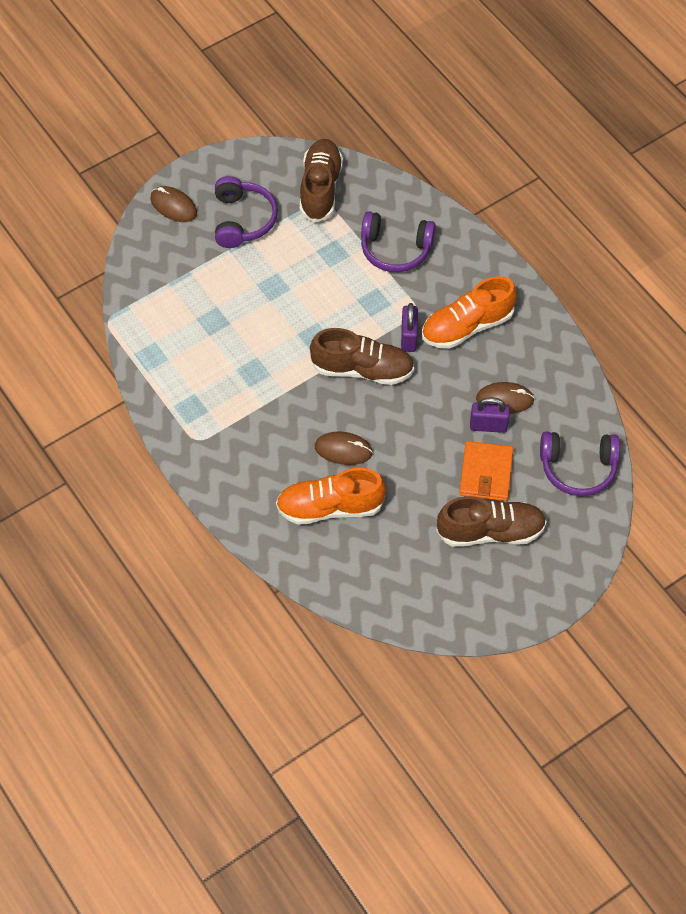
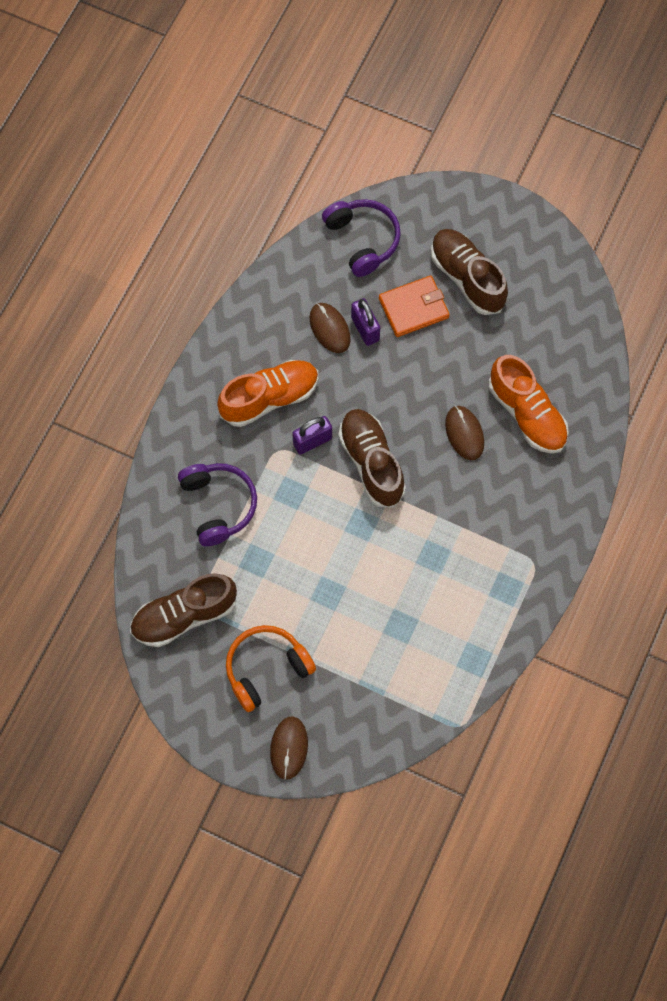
camera: 120 degrees left, 10 degrees up
purple headphones [215,176,278,248] -> orange headphones [226,625,316,712]
orange shoe [422,276,517,349] -> orange shoe turned 60 degrees counterclockwise [217,360,318,427]

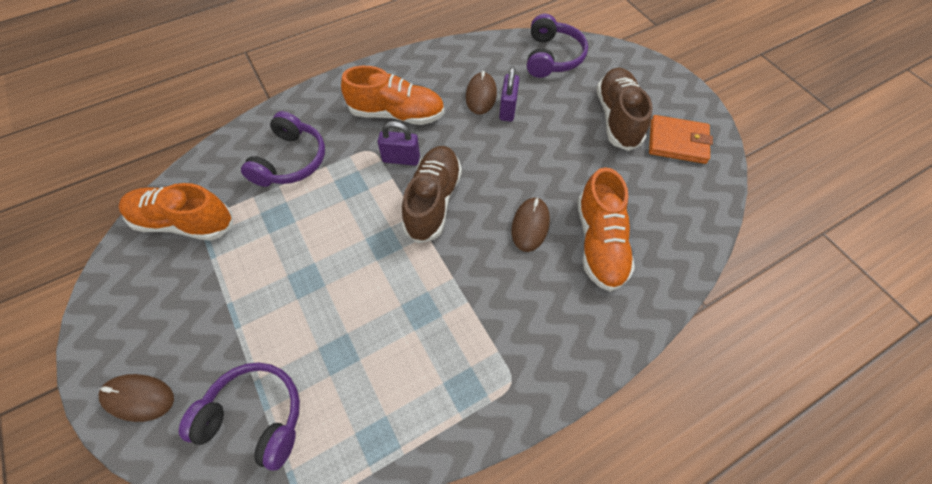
camera: 35 degrees right, 10 degrees down
brown shoe [130,573,237,647] -> orange shoe [118,183,233,241]
orange headphones [226,625,316,712] -> none
brown mouse [270,716,308,780] -> brown mouse turned 60 degrees clockwise [99,374,174,422]
orange wallet [379,276,450,337] -> orange wallet moved to [649,115,713,164]
none -> purple headphones [179,362,300,471]

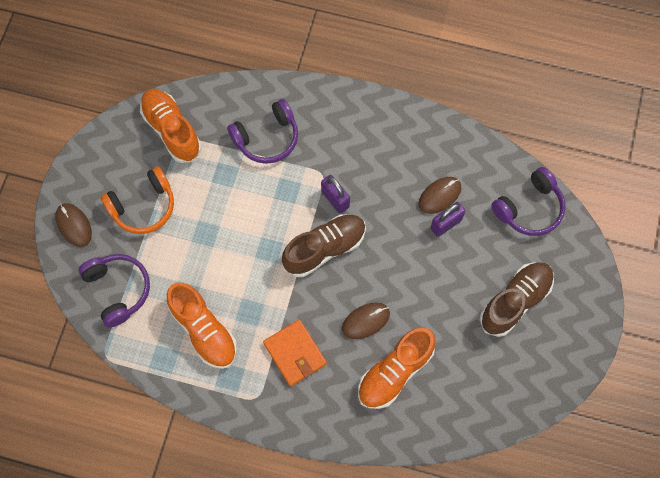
camera: 45 degrees right, 10 degrees up
orange shoe [341,66,445,125] -> orange shoe moved to [167,283,237,369]
orange wallet [649,115,713,164] -> orange wallet moved to [263,320,327,386]
none -> orange headphones [101,166,174,234]

